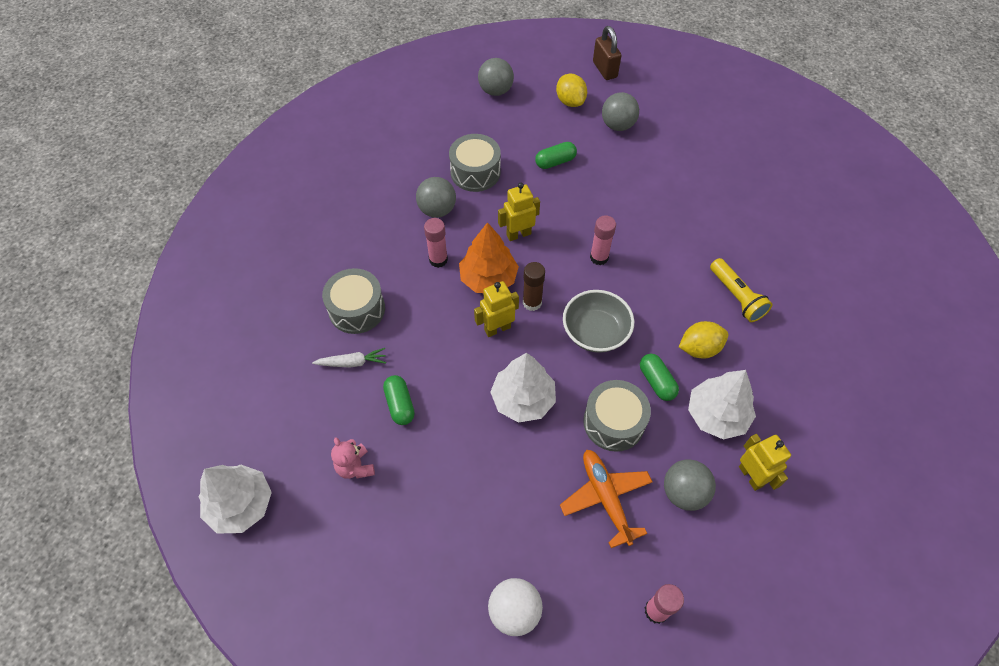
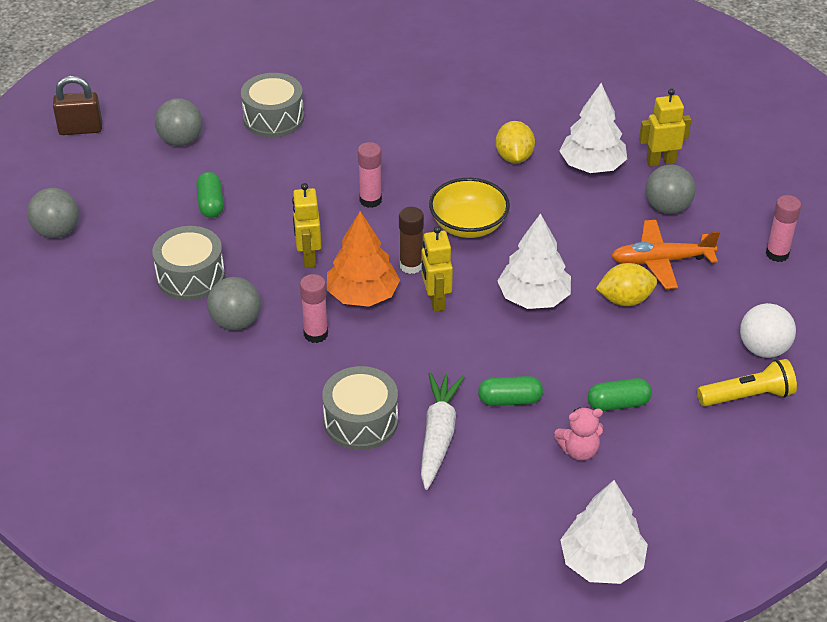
camera: 75 degrees left, 15 degrees down
white carrot [312,348,386,368] -> white carrot [421,372,464,490], size x1.62
yellow lemon [556,74,587,107] -> yellow lemon moved to [596,263,657,306]
grey bowl [563,290,634,353] -> yellow bowl [429,178,510,238]
grey drum [583,380,651,452] -> grey drum moved to [241,73,304,138]
green capsule [640,354,679,401] -> green capsule moved to [588,378,652,411]
yellow flashlight [710,258,773,322] -> yellow flashlight moved to [697,359,797,406]

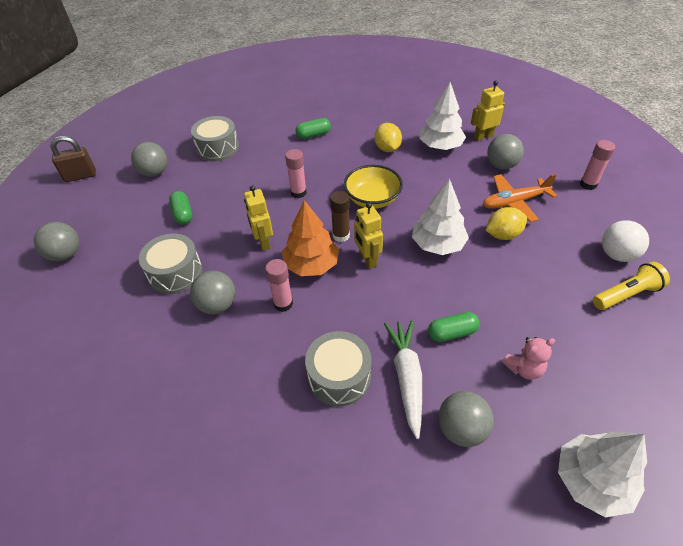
camera: 10 degrees left, 5 degrees up
green capsule [588,378,652,411] -> green capsule moved to [295,118,331,139]
none -> grey ball [438,391,494,447]

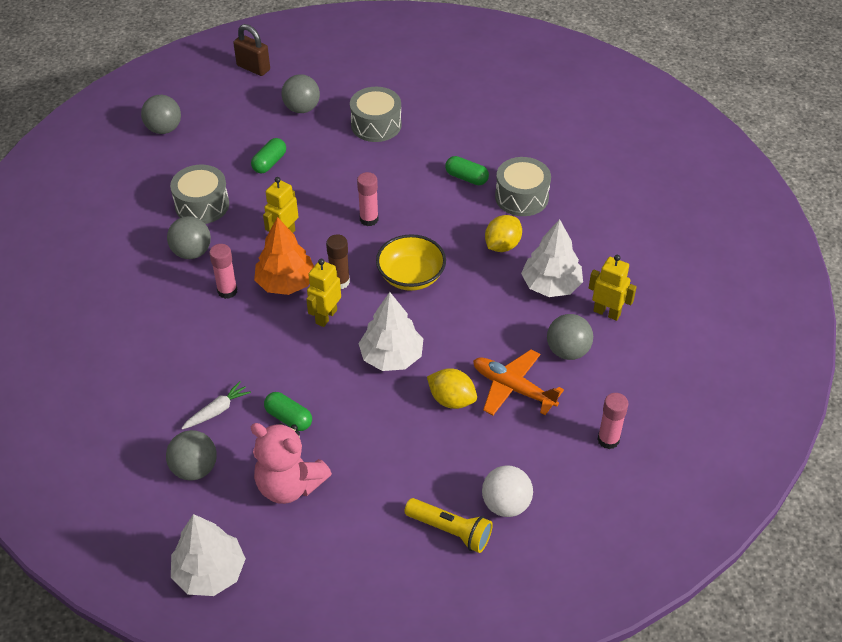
camera: 50 degrees right, 0 degrees up
grey drum [305,331,372,406] -> grey drum moved to [495,157,551,216]
white carrot [384,320,422,439] -> white carrot [181,381,251,429], size x0.62
pink teddy bear [502,337,555,380] -> pink teddy bear [250,423,332,504], size x1.79

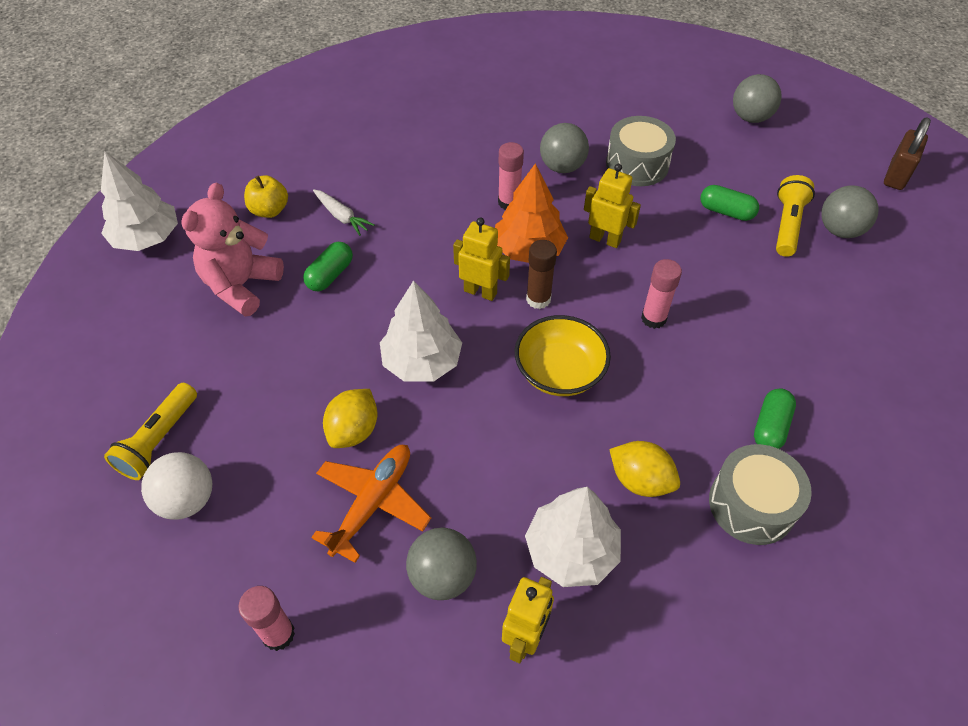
camera: 85 degrees right, 5 degrees up
grey ball [166,430,217,481] -> yellow apple [244,175,288,218]
grey drum [350,87,402,142] -> none
none -> yellow flashlight [776,175,815,257]

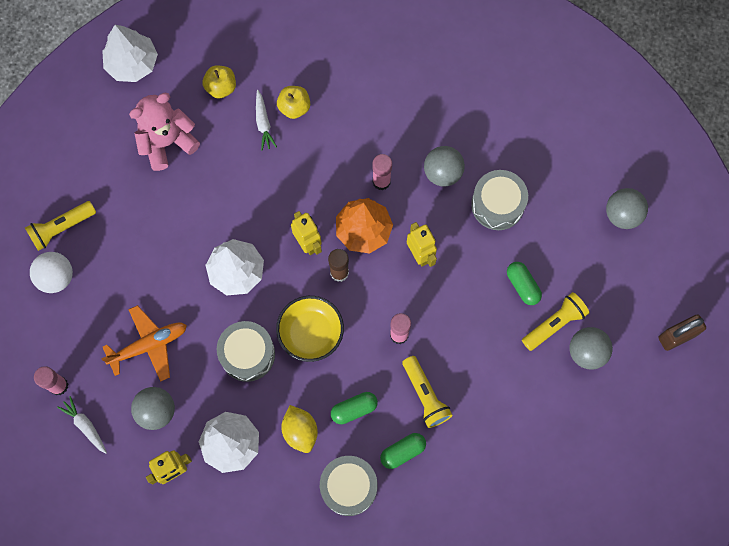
camera: 35 degrees right, 20 degrees up
green capsule [303,242,353,291] -> green capsule moved to [331,392,378,424]
yellow lemon [323,389,378,448] -> none
none -> white carrot [57,396,107,454]
none -> grey drum [216,321,275,382]
none -> yellow apple [277,86,310,119]
none -> yellow flashlight [402,356,453,428]

